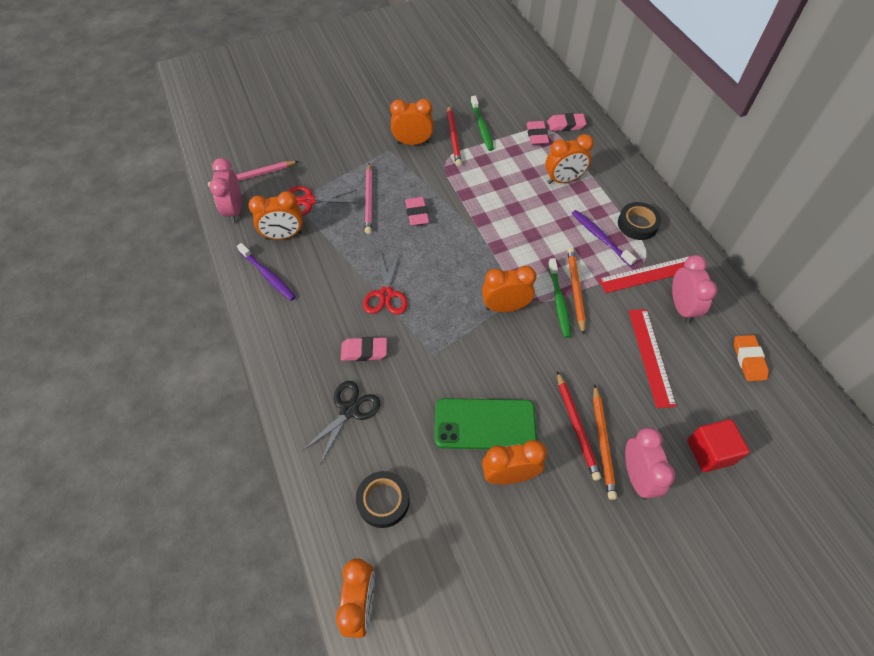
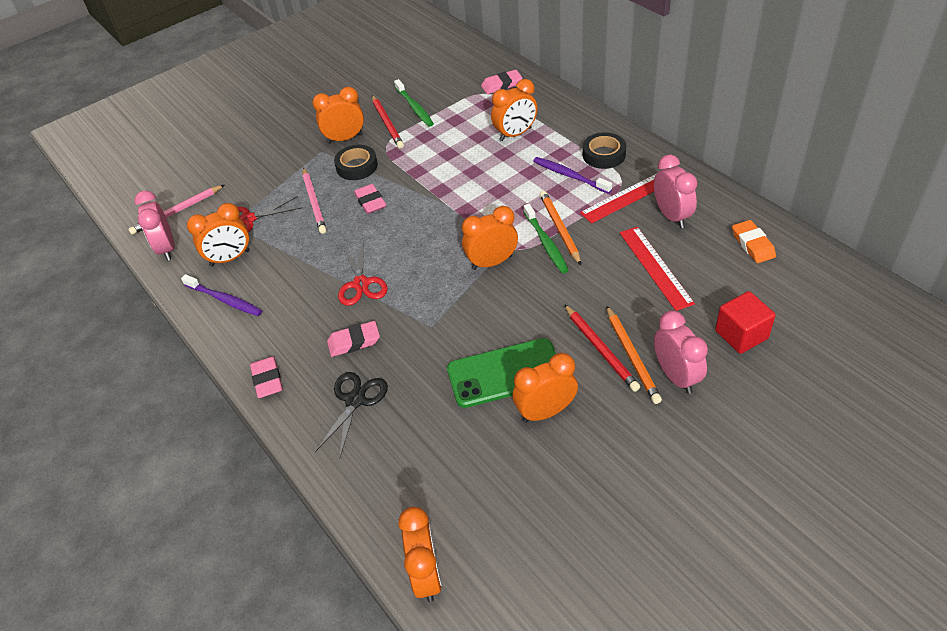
camera: 10 degrees left, 10 degrees down
black tape [356,471,410,528] -> black tape moved to [334,145,378,180]
pink eraser [527,121,549,145] -> pink eraser moved to [250,357,283,398]

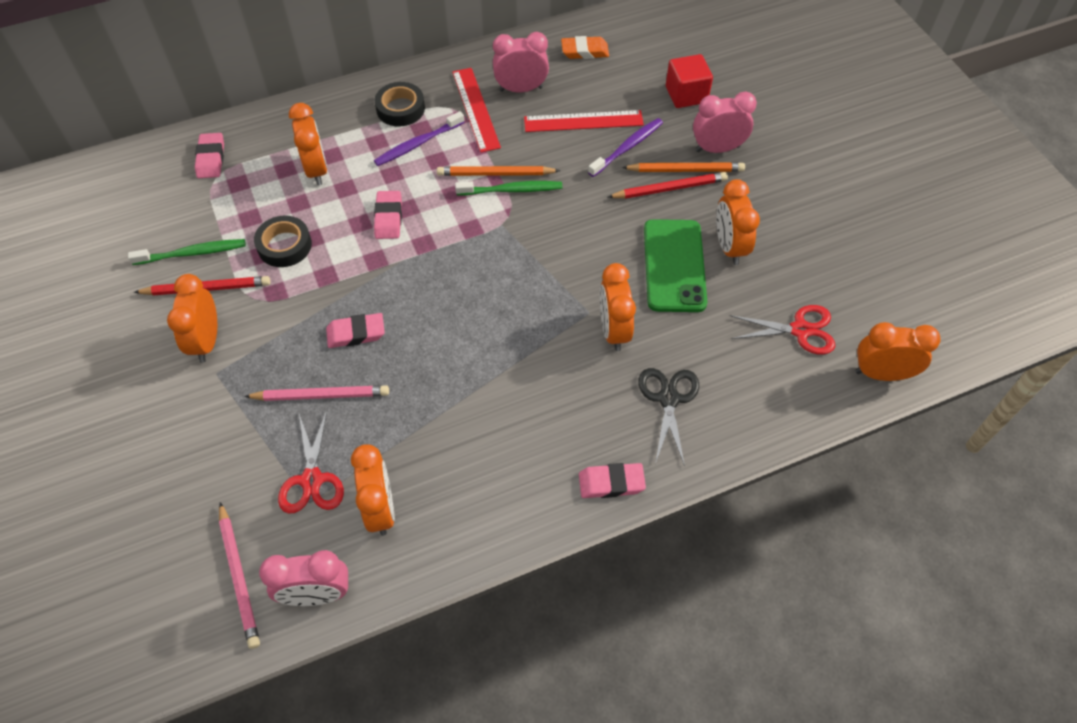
camera: 80 degrees left, 10 degrees up
purple toothbrush [181,274,262,316] -> purple toothbrush moved to [588,118,663,177]
black scissors [315,372,388,459] -> black scissors turned 60 degrees clockwise [639,368,699,466]
pink eraser [327,321,380,357] -> pink eraser moved to [374,191,402,239]
black tape [334,145,378,180] -> black tape moved to [254,215,312,267]
red scissors [338,243,388,306] -> red scissors moved to [729,305,835,355]
orange clock [462,206,518,270] -> orange clock moved to [600,263,636,351]

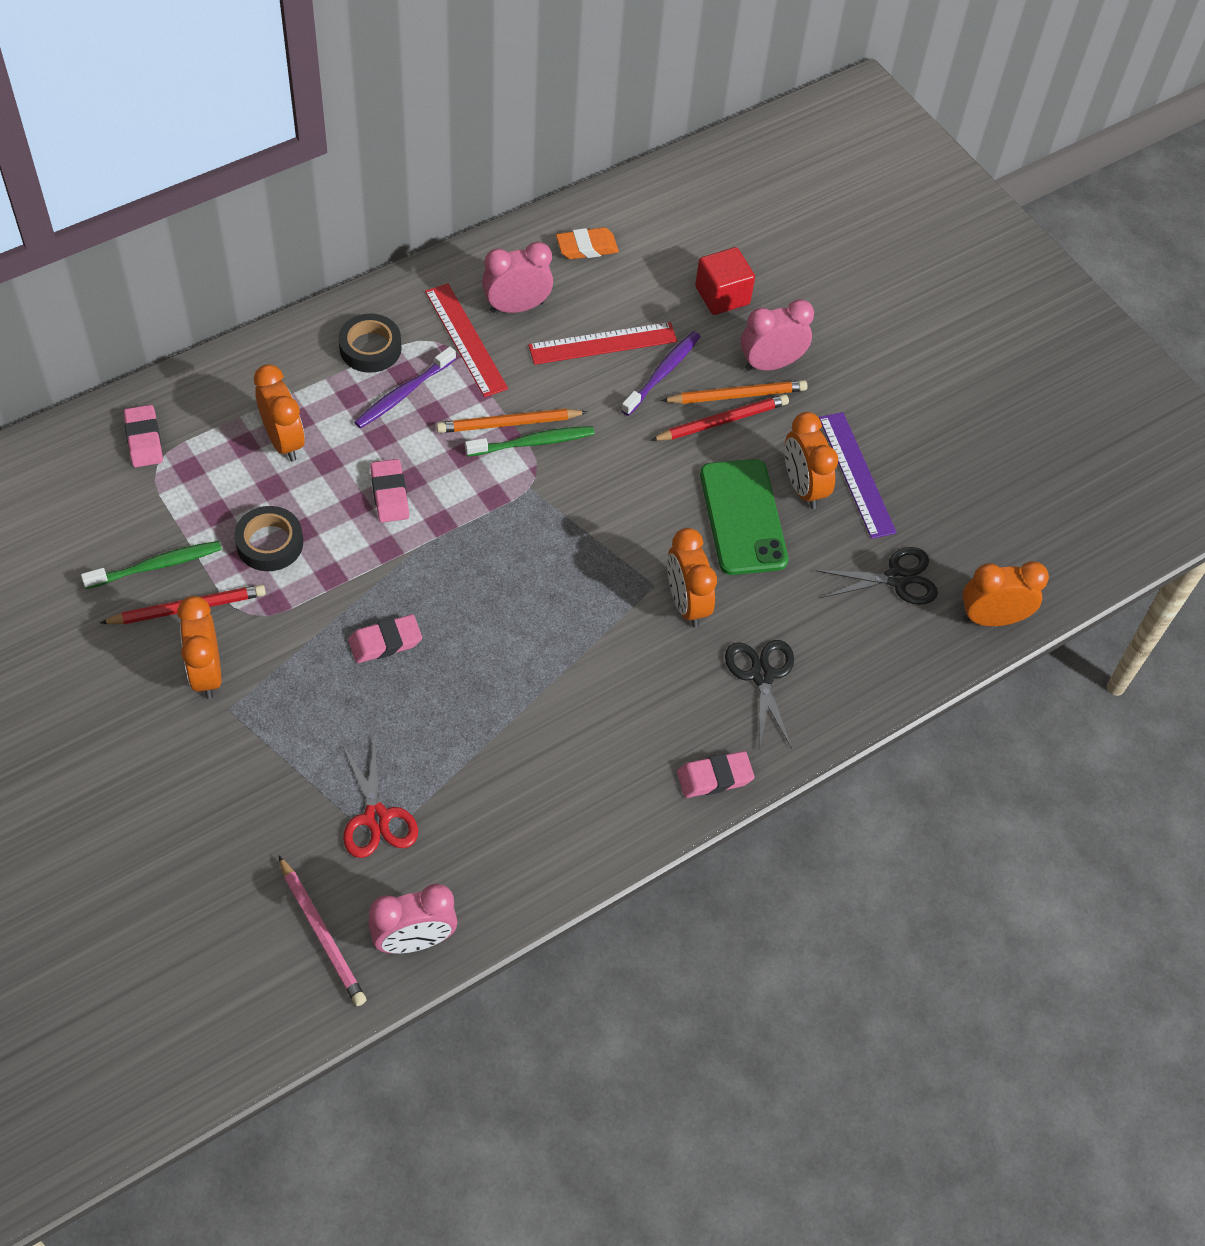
camera: 15 degrees left, 0 degrees up
pink pencil [244,385,389,401] -> none
orange clock [351,444,395,536] -> none
red scissors [729,305,835,355] -> black scissors [815,547,938,605]
none -> purple ruler [819,412,897,539]

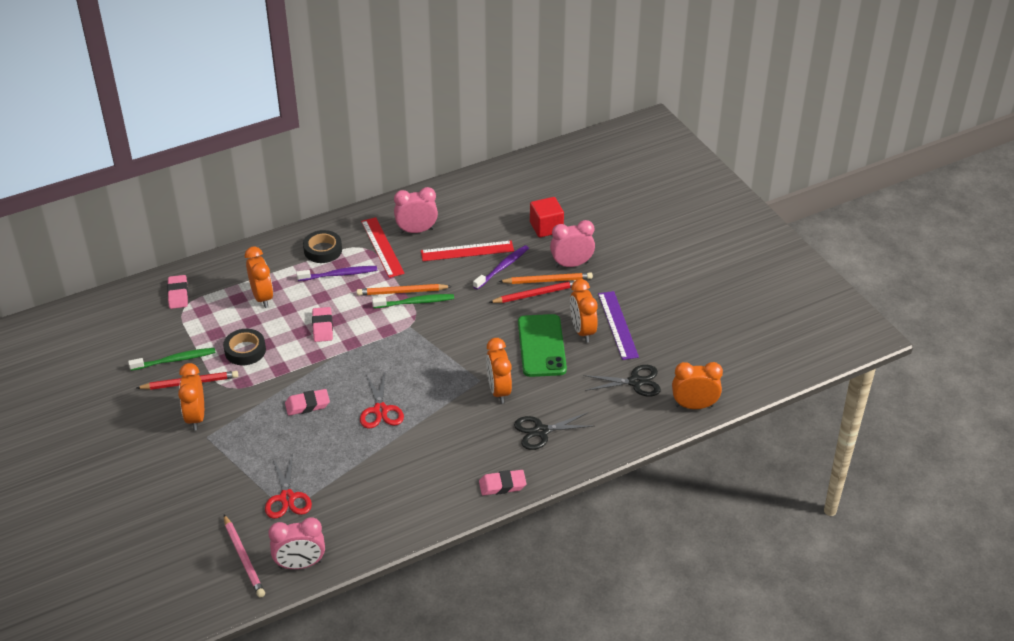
camera: 10 degrees right, 15 degrees down
purple toothbrush [354,347,456,429] -> purple toothbrush turned 150 degrees counterclockwise [296,266,377,281]
orange eraser [556,227,619,259] -> none
black scissors [725,640,794,749] -> black scissors turned 105 degrees counterclockwise [514,412,594,450]
none -> red scissors [360,373,404,429]

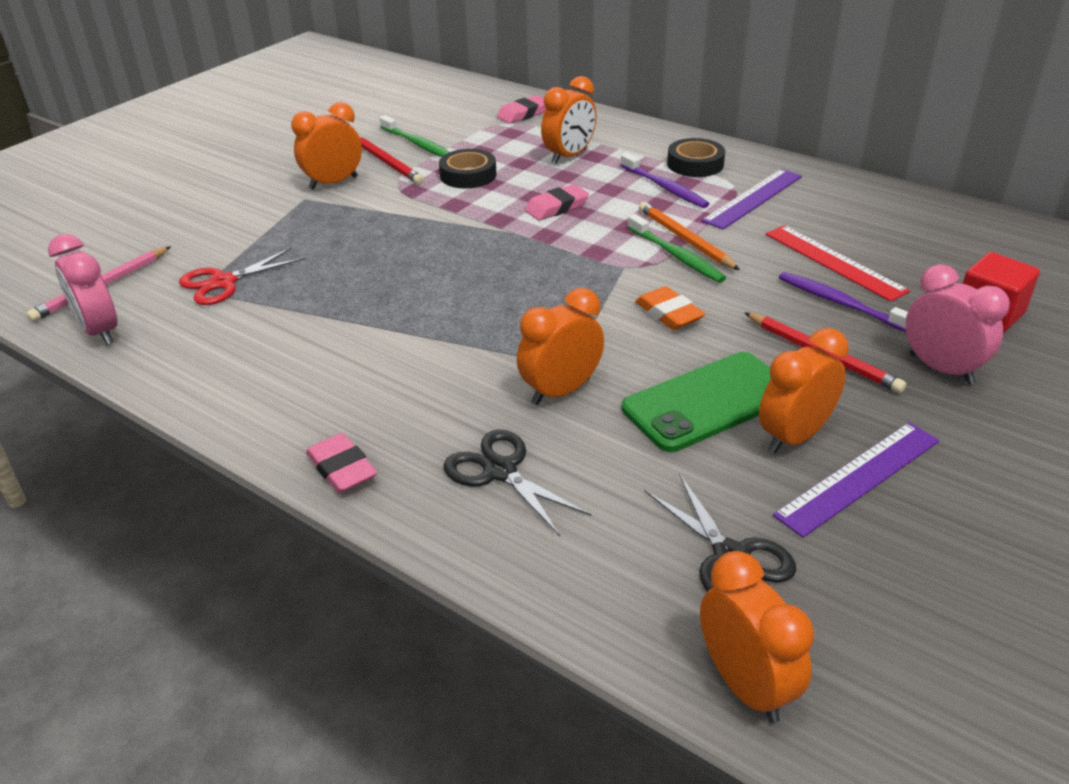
camera: 65 degrees right, 5 degrees down
pink eraser [285,389,330,416] -> none
red scissors [360,373,404,429] -> none
red ruler [361,217,405,278] -> purple ruler [701,169,802,229]
pink clock [394,187,438,234] -> none
purple toothbrush [473,245,529,290] -> purple toothbrush turned 150 degrees counterclockwise [779,272,908,332]
orange pencil [499,273,593,284] -> none
none -> orange eraser [635,286,705,330]

